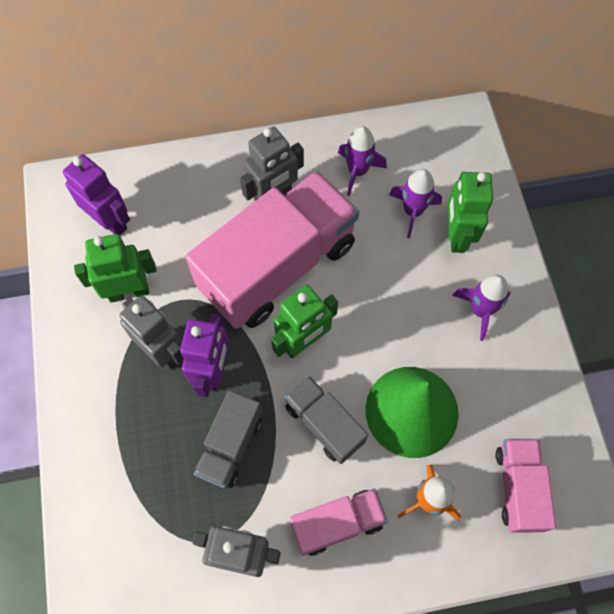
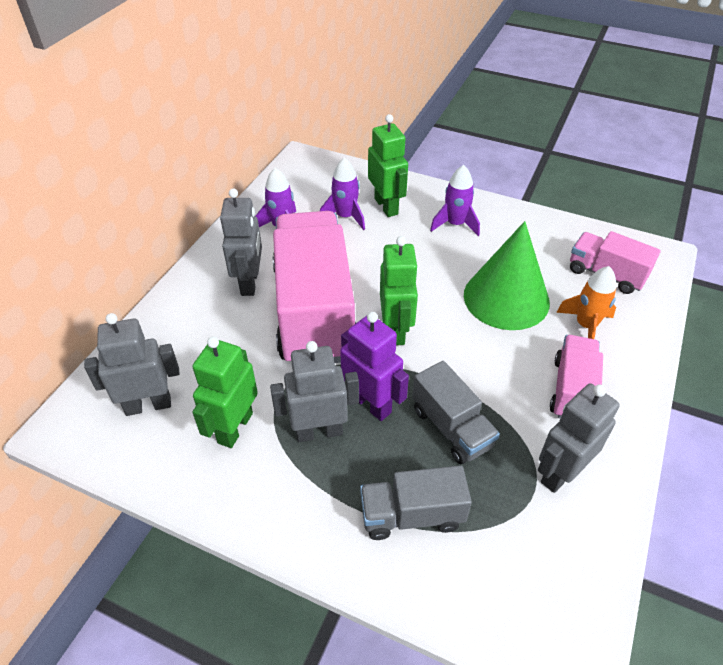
camera: 55 degrees left, 20 degrees down
purple robot [63,154,130,235] -> grey robot [84,313,180,416]
grey truck [284,375,368,464] -> grey truck moved to [360,465,472,540]
green robot [448,172,493,253] -> green robot turned 150 degrees counterclockwise [368,114,408,217]

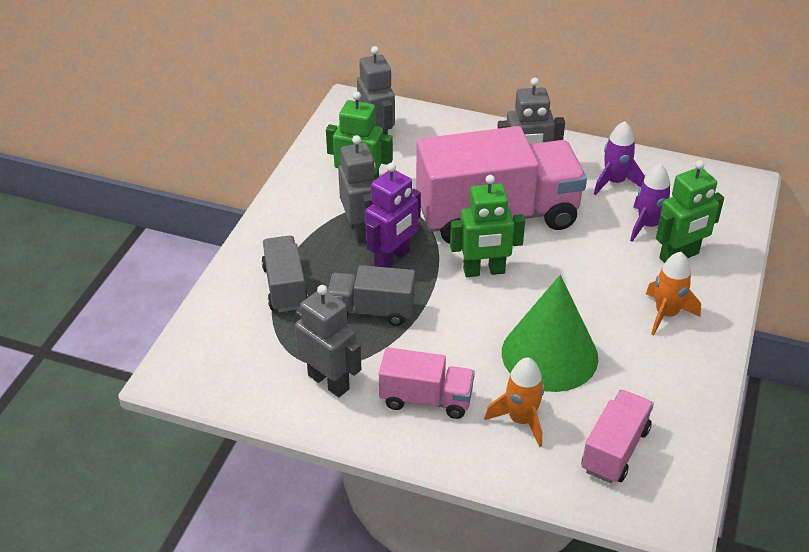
camera: 85 degrees right, 5 degrees down
grey truck [412,361,500,464] -> grey truck turned 45 degrees clockwise [328,265,415,326]
purple rocket [430,165,480,236] -> orange rocket [646,252,701,336]

